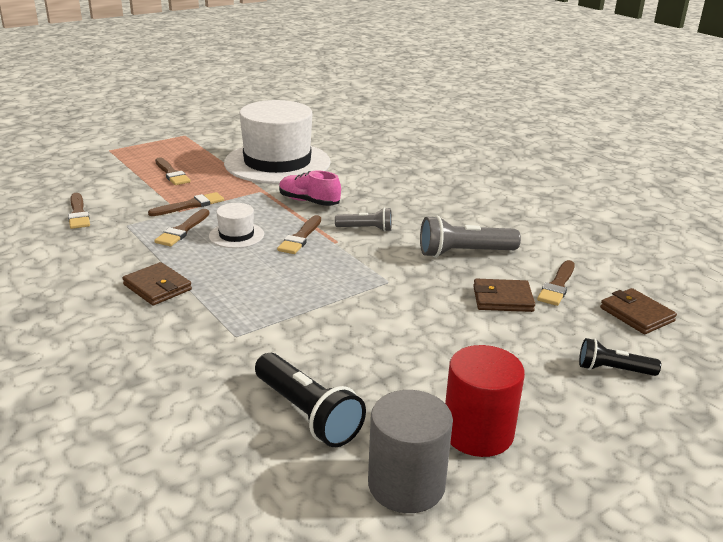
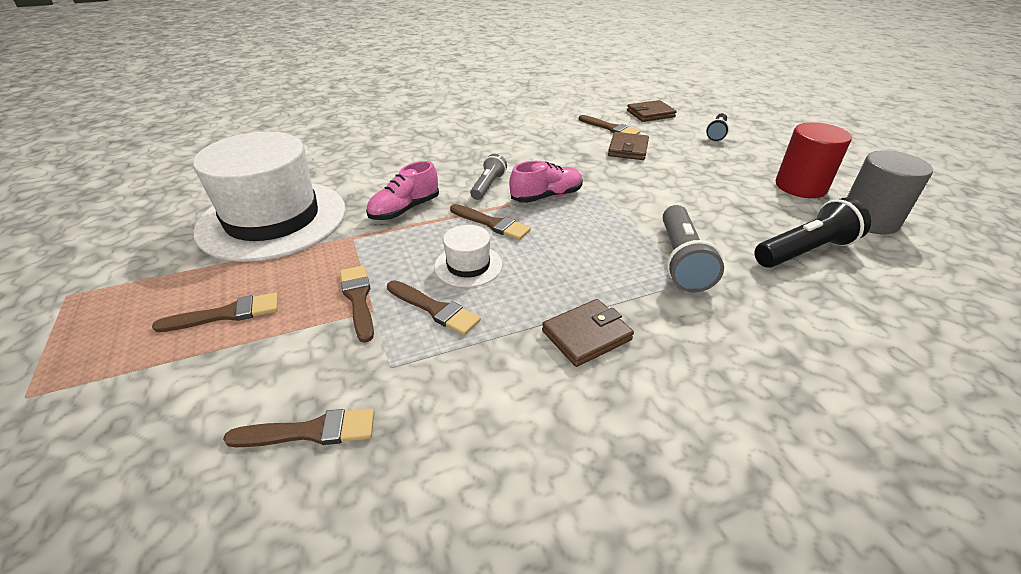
camera: 75 degrees left, 10 degrees up
grey flashlight [420,216,521,258] -> grey flashlight moved to [663,205,724,292]
none -> pink shoe [509,161,583,203]

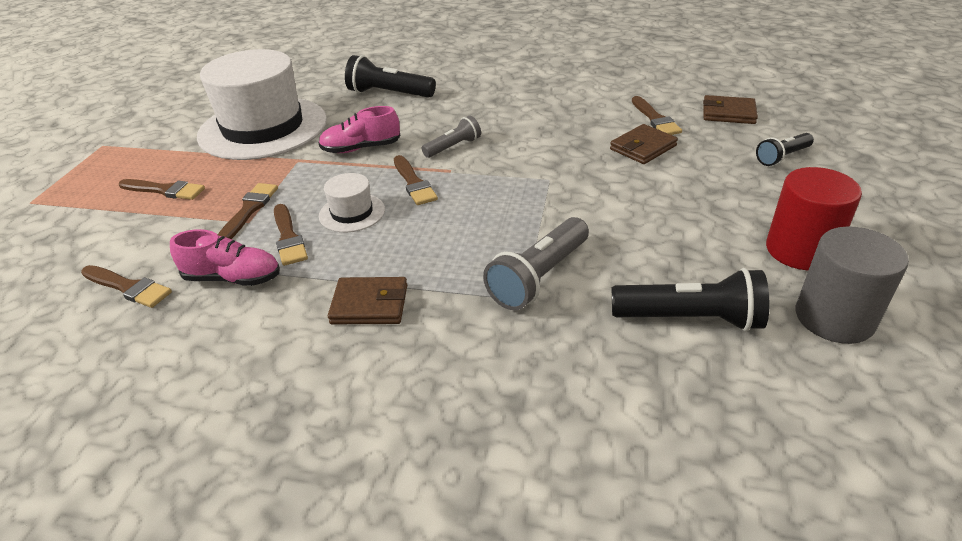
camera: 35 degrees right, 0 degrees up
pink shoe [509,161,583,203] -> pink shoe moved to [170,229,280,286]
none -> black flashlight [345,55,436,98]

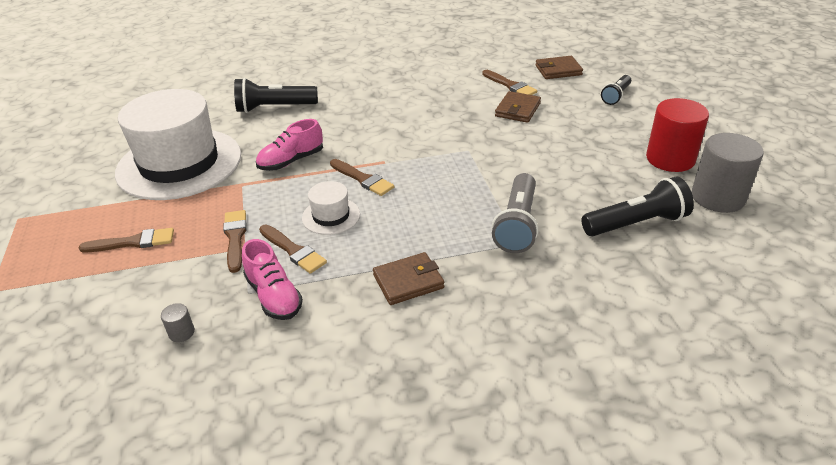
camera: 25 degrees left, 0 degrees up
brown brush [81,265,172,308] -> grey cylinder [161,303,195,342]
pink shoe [170,229,280,286] -> pink shoe turned 75 degrees clockwise [242,239,303,320]
grey flashlight [422,116,481,158] -> none

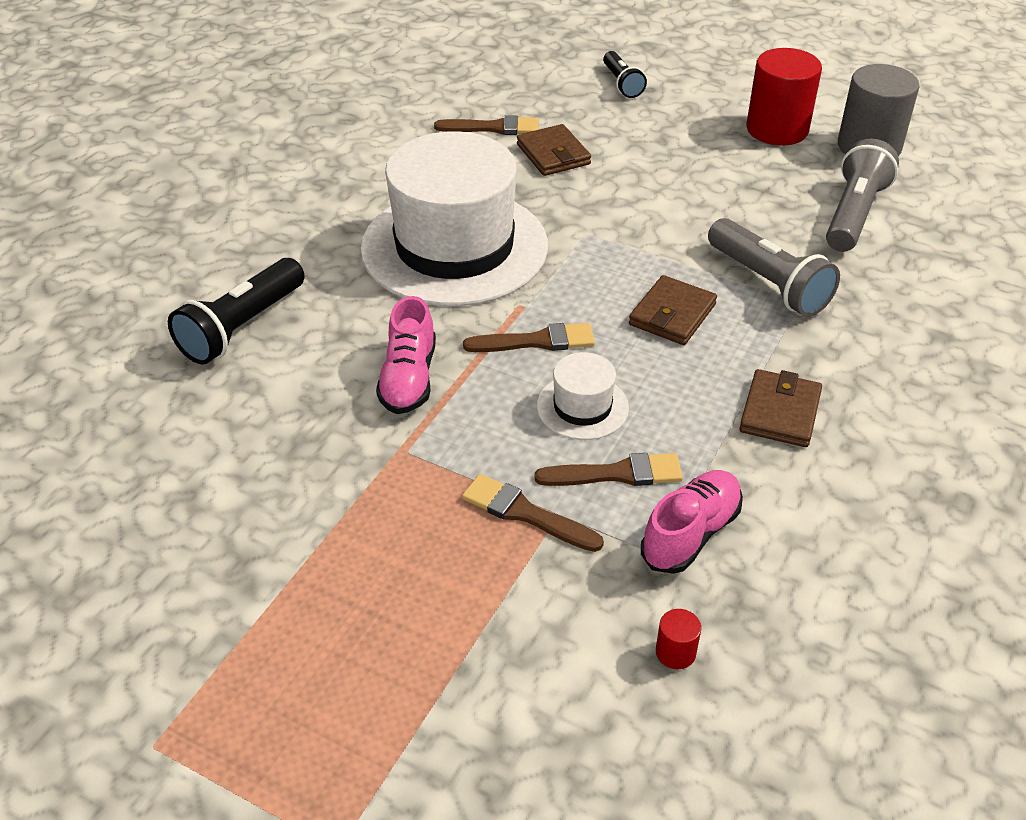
camera: 50 degrees left, 5 degrees up
brown brush [79,228,174,253] -> none
white hat [115,89,241,200] -> white hat moved to [360,131,548,306]
grey cylinder [161,303,195,342] -> red cylinder [656,609,701,669]
pink shoe [242,239,303,320] -> pink shoe turned 60 degrees counterclockwise [641,470,743,574]
brown wallet [535,56,583,79] -> brown wallet moved to [629,275,717,345]
black flashlight [582,177,694,237] -> grey flashlight [826,139,899,252]

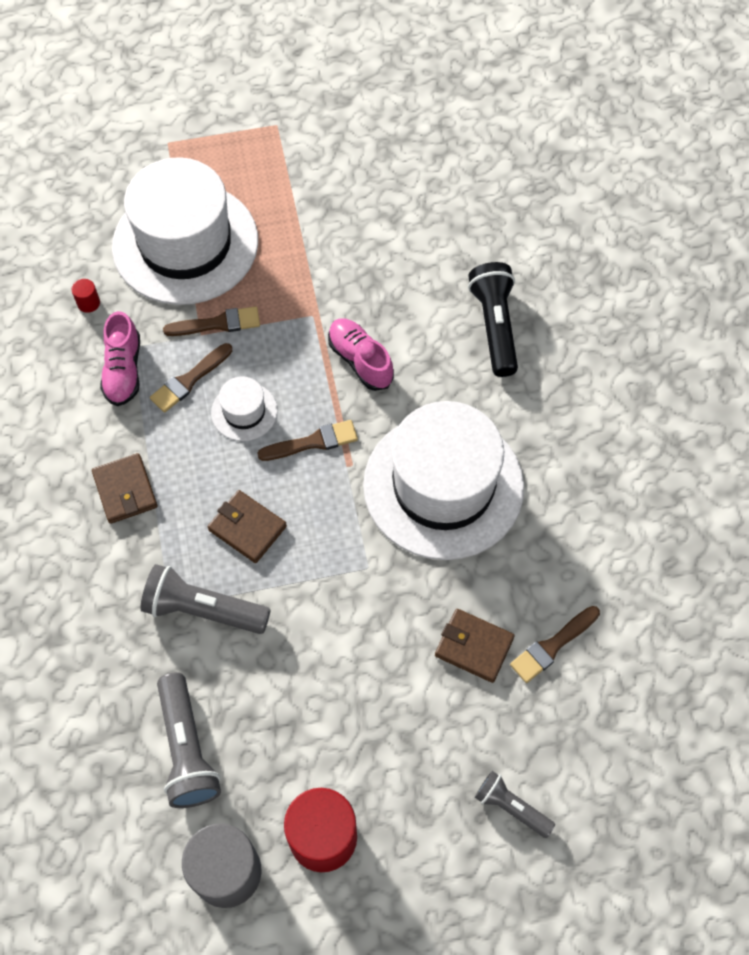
camera: 140 degrees right, 20 degrees up
brown brush [463,323,595,352] -> brown brush turned 150 degrees counterclockwise [257,420,358,461]
black flashlight [603,51,647,98] -> grey flashlight [475,771,555,838]
brown wallet [629,275,717,345] -> brown wallet turned 45 degrees counterclockwise [208,490,287,563]
none -> white hat [112,157,258,305]

